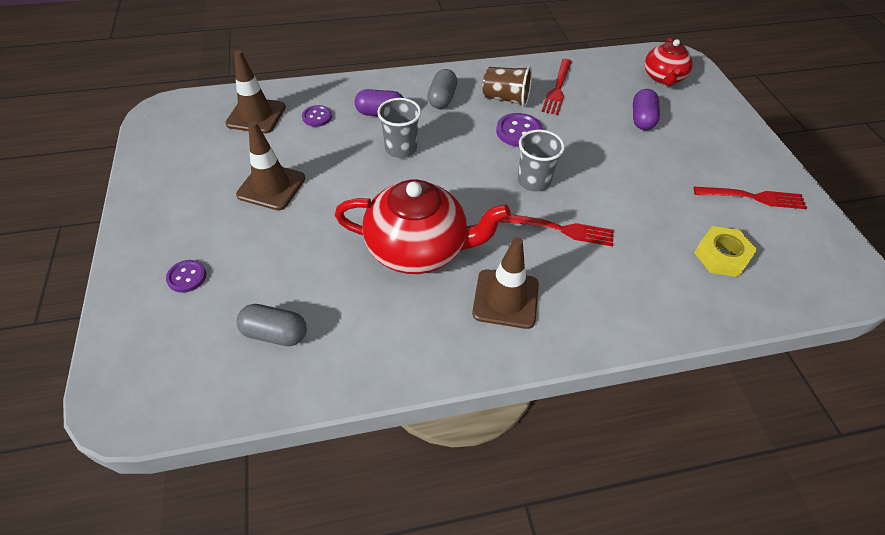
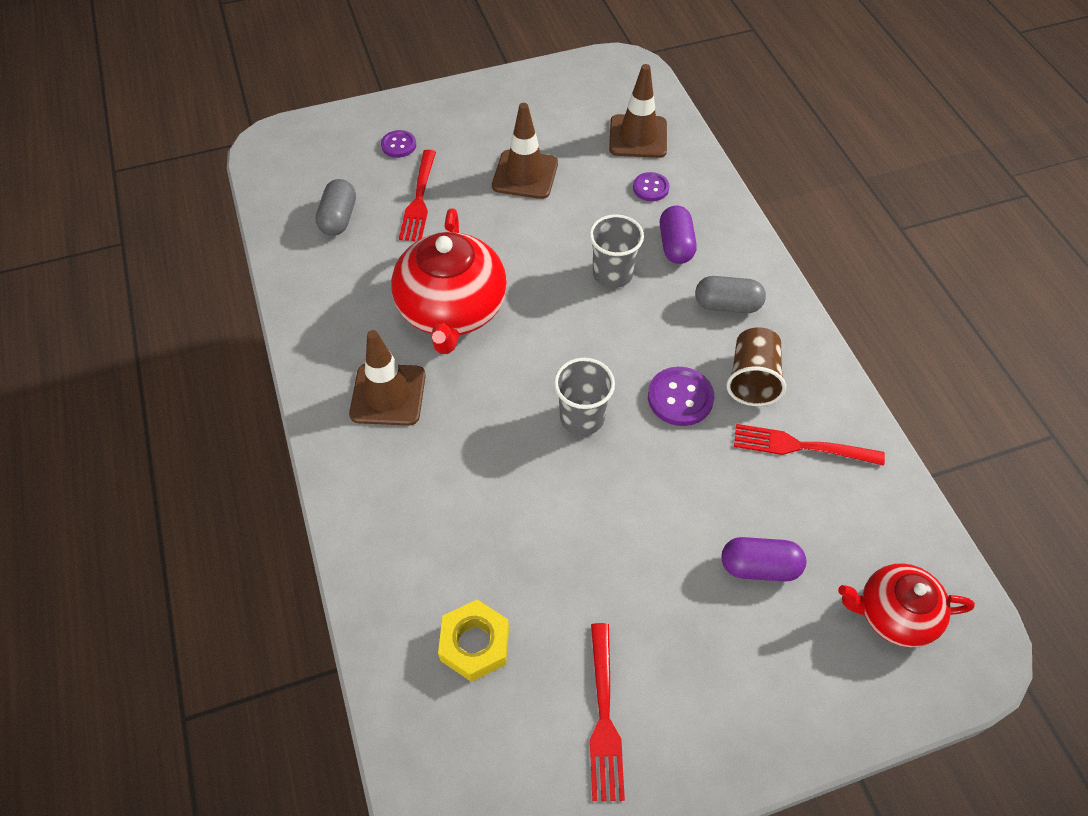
camera: 85 degrees right, 5 degrees up
red fork [499,214,614,246] -> red fork moved to [399,150,436,241]

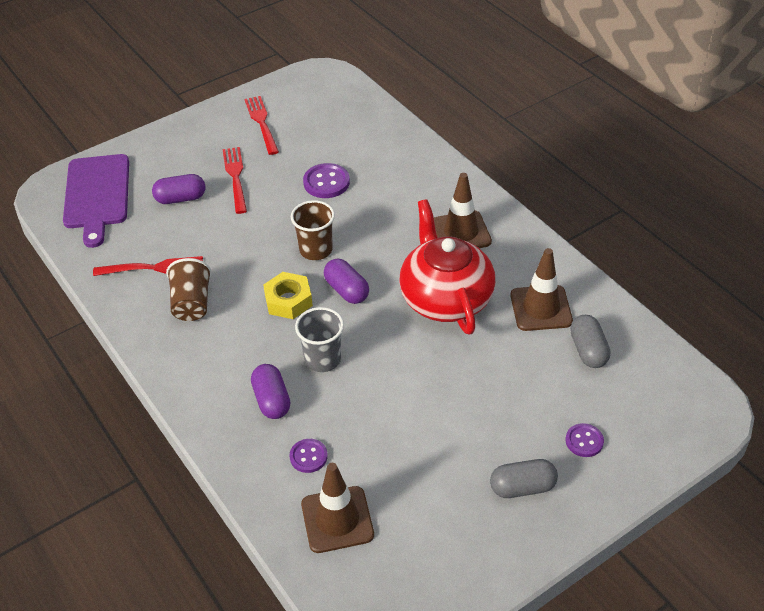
camera: 165 degrees right, 10 degrees down
red fork [399,150,436,241] -> red fork moved to [222,147,247,214]
yellow nut [438,600,509,682] -> yellow nut moved to [263,272,313,319]
brown traffic cone [492,103,558,199] -> brown traffic cone moved to [510,248,573,331]
grey cup [554,358,615,436] -> brown cup [291,200,335,260]
purple button [648,367,714,426] -> purple button moved to [303,163,350,198]
grey capsule [695,276,766,313] -> grey capsule moved to [490,459,558,498]
red teapot [838,563,975,647] -> purple cutting board [63,154,129,248]
none -> purple capsule [324,259,369,304]

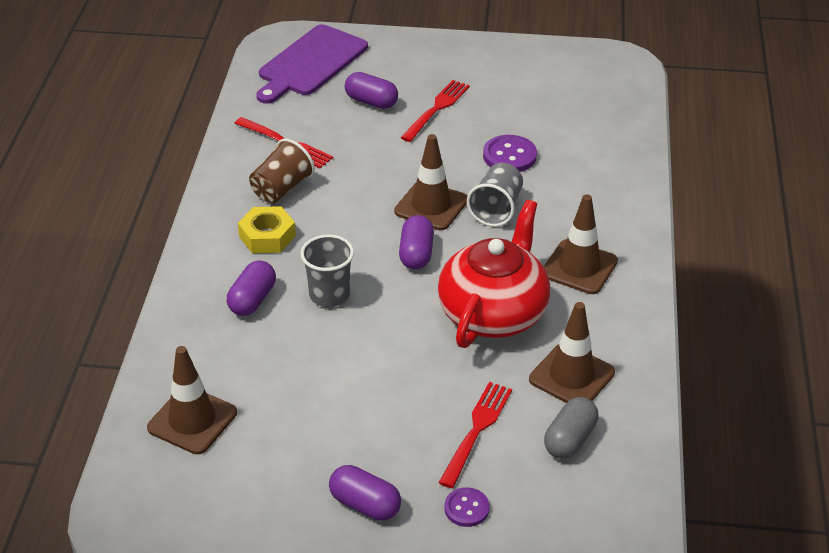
camera: 40 degrees right, 5 degrees down
red fork [245,96,279,155] -> red fork moved to [439,382,512,488]
yellow nut [263,272,313,319] -> yellow nut moved to [238,206,296,253]
purple button [290,439,328,473] -> none
brown cup [291,200,335,260] -> brown traffic cone [394,134,467,230]
grey capsule [490,459,558,498] -> purple capsule [329,465,401,521]
none -> grey cup [467,163,523,227]

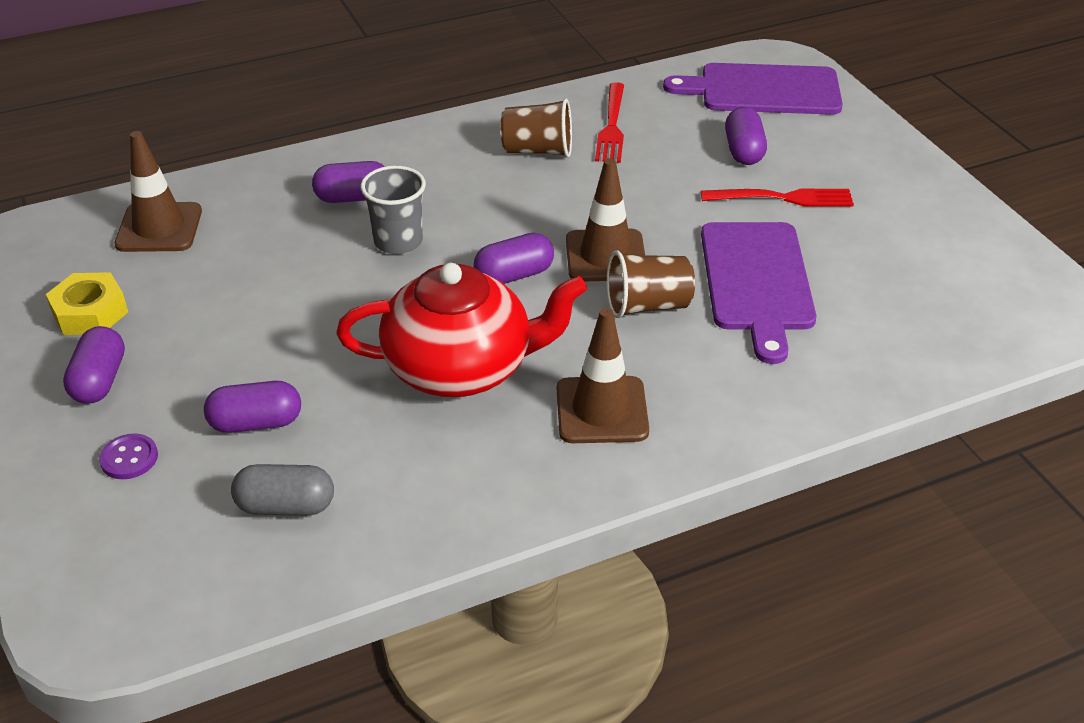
camera: 60 degrees right, 0 degrees up
yellow nut [238,206,296,253] -> yellow nut moved to [46,272,128,335]
red fork [439,382,512,488] -> purple capsule [204,381,301,433]
grey cup [467,163,523,227] -> brown cup [607,250,695,318]
purple button [483,135,537,172] -> purple cutting board [701,222,816,364]
brown traffic cone [529,302,615,403] -> none

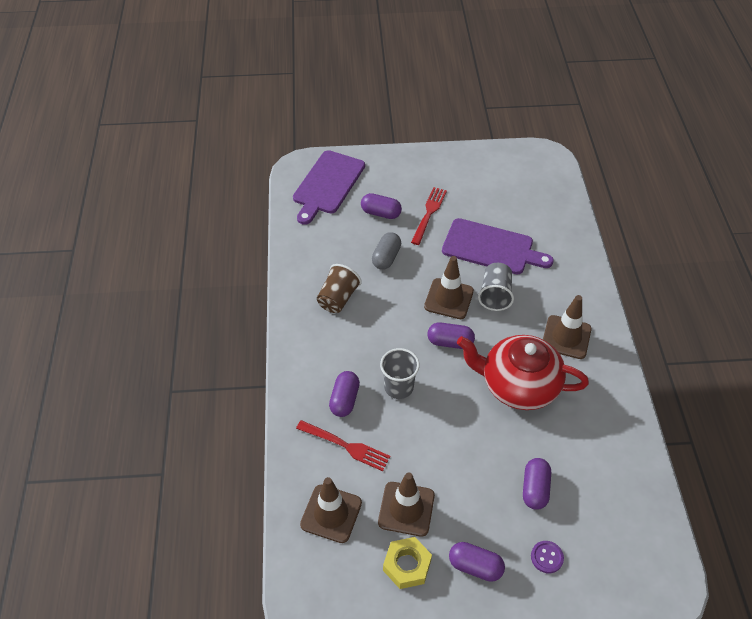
camera: 70 degrees left, 10 degrees up
grey capsule [231,464,334,516] -> grey capsule moved to [372,232,401,270]
red teapot [336,263,587,397] -> red teapot turned 90 degrees counterclockwise [457,335,589,410]
purple capsule [474,233,554,284] -> purple capsule turned 75 degrees counterclockwise [427,322,475,349]
red fork [595,82,624,163] -> red fork moved to [296,420,390,471]
brown cup [607,250,695,318] -> grey cup [478,263,514,311]
none -> brown traffic cone [378,472,435,537]

